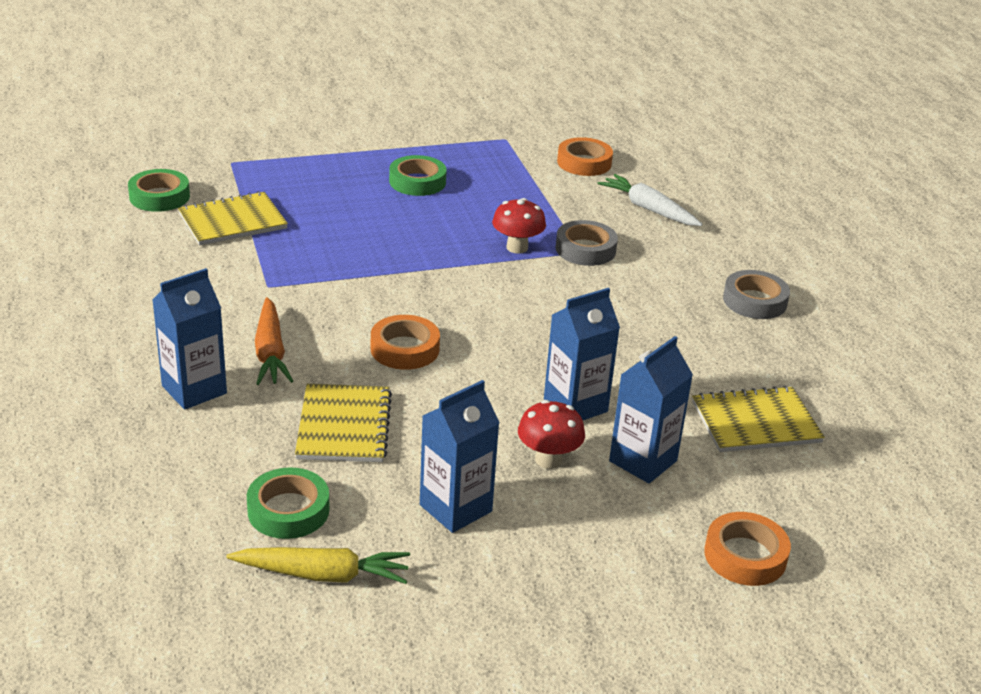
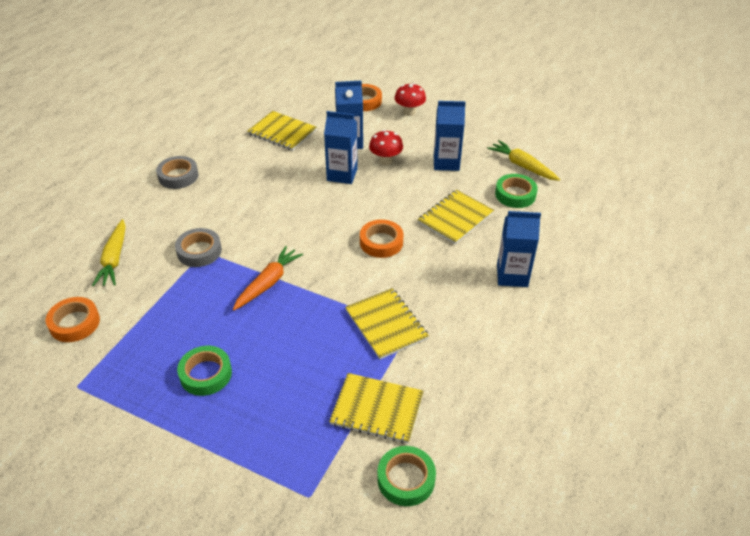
camera: 135 degrees left, 10 degrees up
orange carrot [255,297,293,385] -> orange carrot moved to [233,246,303,310]
red mushroom [492,198,546,254] -> red mushroom moved to [395,83,426,116]
white carrot [597,174,703,226] -> yellow carrot [92,219,126,286]
none -> yellow notebook [345,288,429,359]

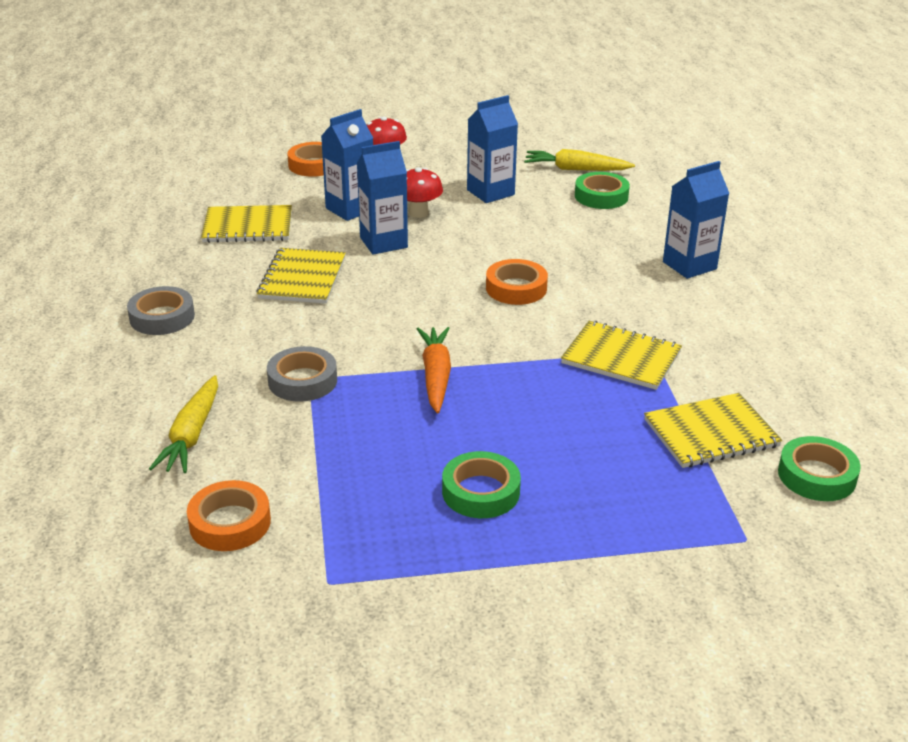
camera: 35 degrees left, 10 degrees down
yellow carrot [92,219,126,286] -> yellow carrot turned 45 degrees clockwise [149,375,218,473]
yellow notebook [417,190,494,244] -> yellow notebook moved to [256,248,346,304]

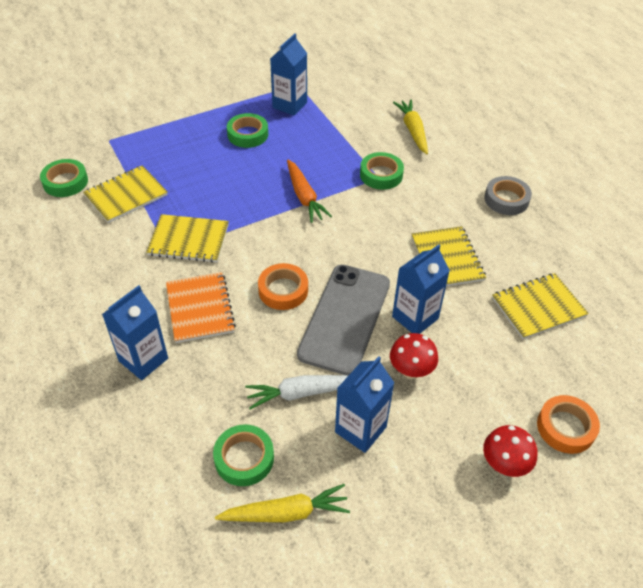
camera: 160 degrees right, 15 degrees up
orange tape [187,480,271,551] -> none
grey tape [267,346,337,402] -> green tape [360,152,404,190]
blue carton [321,109,373,221] -> blue carton moved to [270,34,307,115]
none -> orange notebook [166,272,236,343]
none -> white carrot [245,375,349,409]
none -> grey phone [297,265,390,375]

